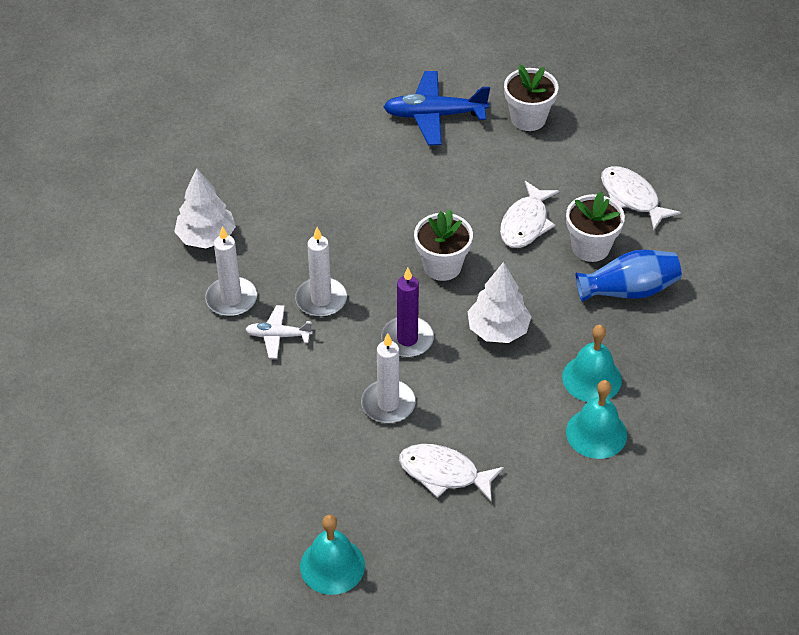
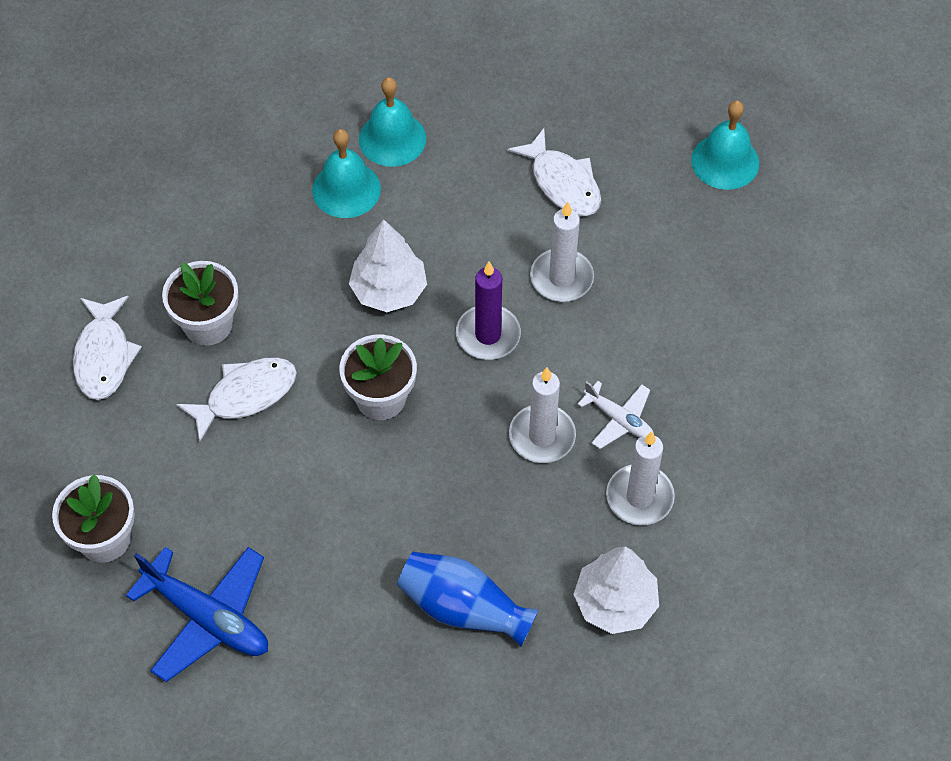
camera: 145 degrees left, 10 degrees up
blue vase [576,249,682,302] -> blue vase moved to [397,552,539,647]

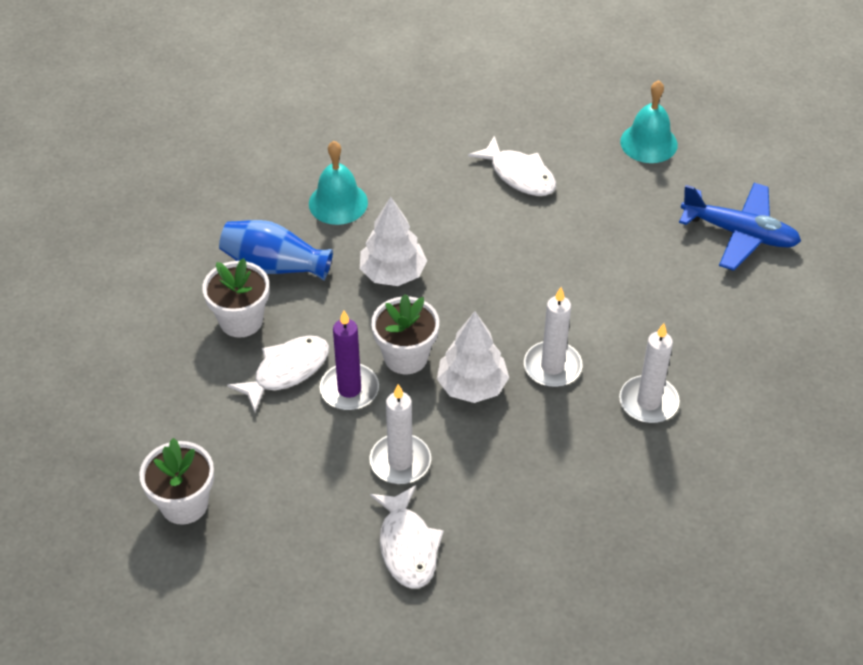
camera: 10 degrees left, 10 degrees down
white fish [73,296,142,400] -> white fish moved to [370,485,444,589]
blue plane [126,547,268,682] -> blue plane moved to [679,183,801,271]
turquoise bell [359,77,426,167] -> none
blue vase [397,552,539,647] -> blue vase moved to [219,220,333,281]
purple candle [456,262,521,360] -> purple candle moved to [320,310,379,410]
white candle [530,202,594,302] -> white candle moved to [370,384,431,484]
white tree [573,546,659,634] -> white tree moved to [437,311,509,403]
white plane [578,381,654,449] -> none

